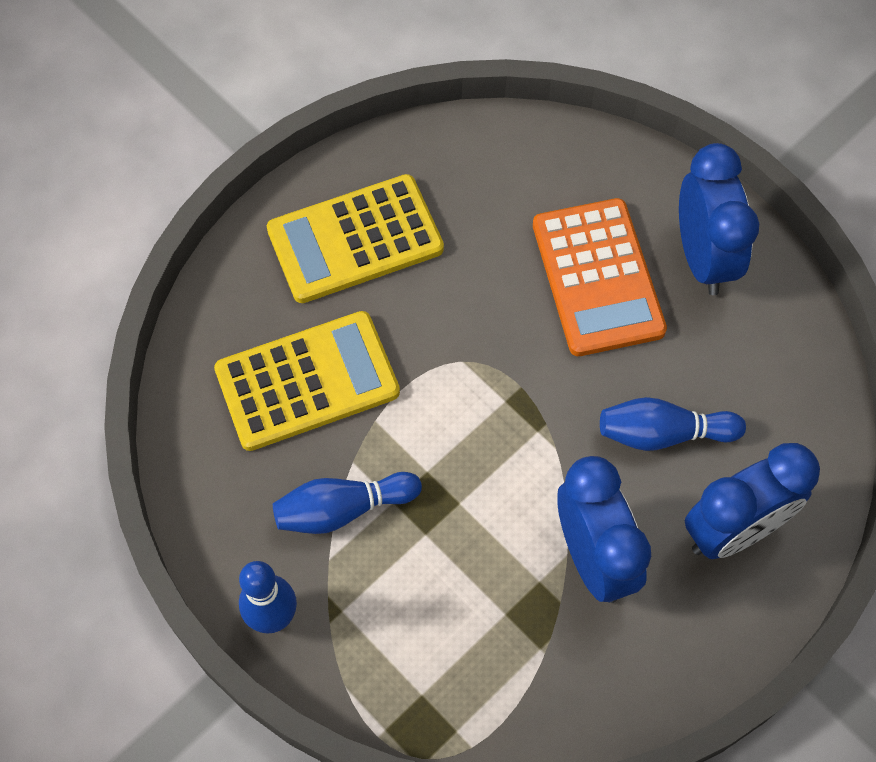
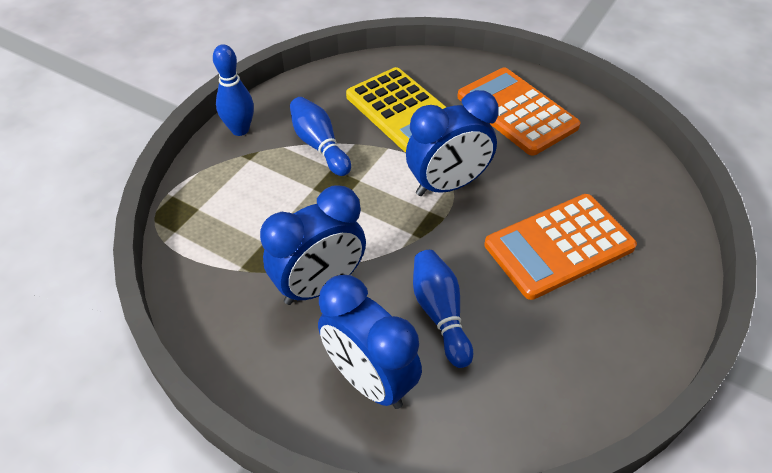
camera: 75 degrees right, 15 degrees down
yellow calculator [267,174,444,303] -> orange calculator [457,67,581,155]
blue clock [679,143,759,295] -> blue clock moved to [406,90,499,196]

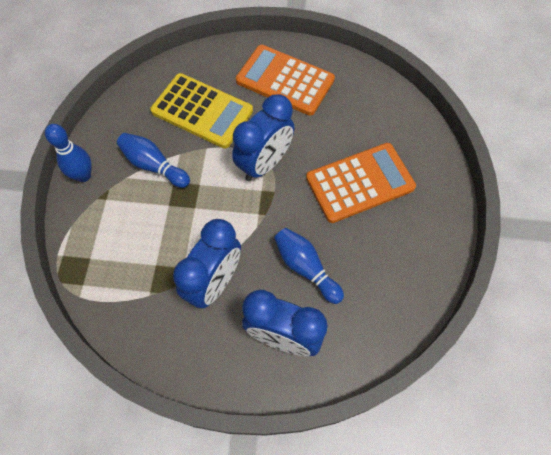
camera: 25 degrees left, 15 degrees up
orange calculator [484,194,637,300] -> orange calculator turned 150 degrees counterclockwise [306,143,416,223]

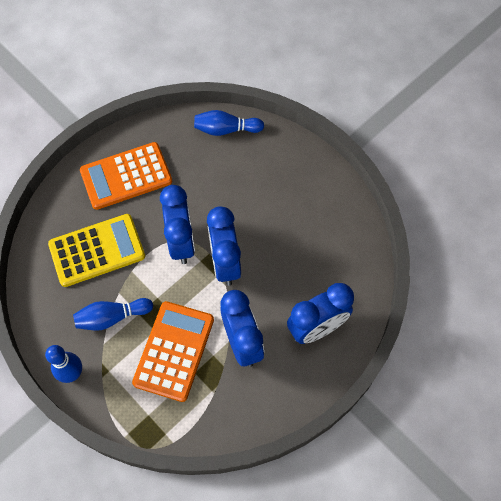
camera: 50 degrees left, 0 degrees up
blue bowling pin [274,228,344,304] -> blue bowling pin moved to [194,110,264,136]
orange calculator [306,143,416,223] -> orange calculator moved to [132,301,214,402]
none -> blue clock [207,206,241,286]

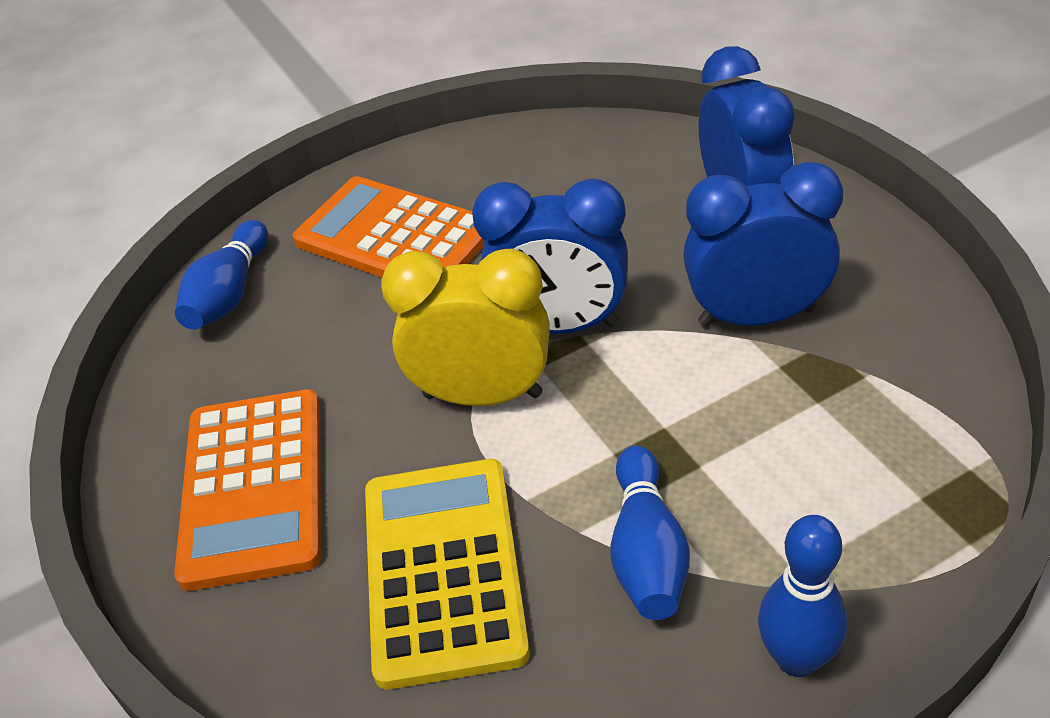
camera: 70 degrees left, 20 degrees down
orange calculator [132,301,214,402] -> orange calculator moved to [293,176,485,277]
blue clock [160,185,195,264] -> yellow clock [381,249,550,406]

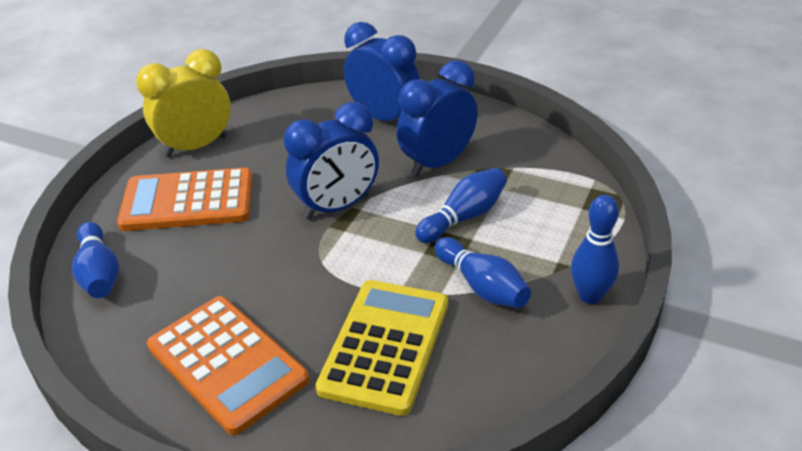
camera: 40 degrees left, 5 degrees down
yellow calculator [365,459,530,689] -> yellow calculator turned 60 degrees clockwise [316,280,448,416]
yellow clock [381,249,550,406] -> yellow clock moved to [136,49,231,157]
none -> blue bowling pin [415,168,507,243]

